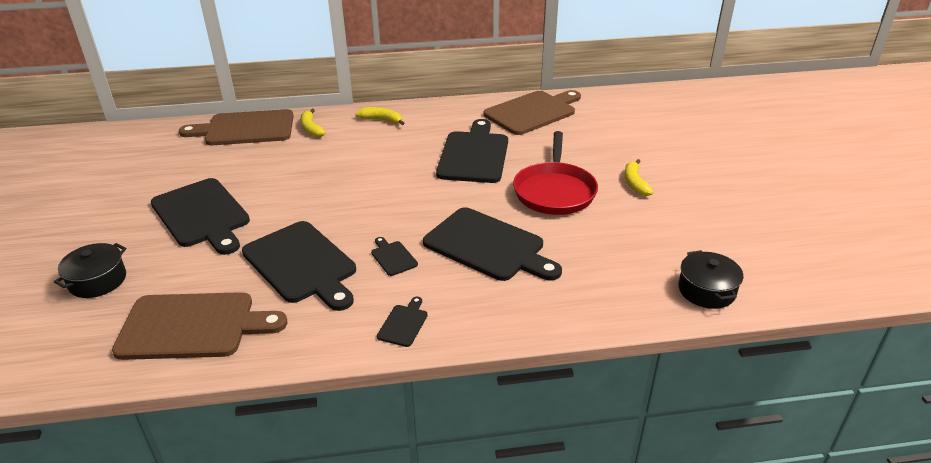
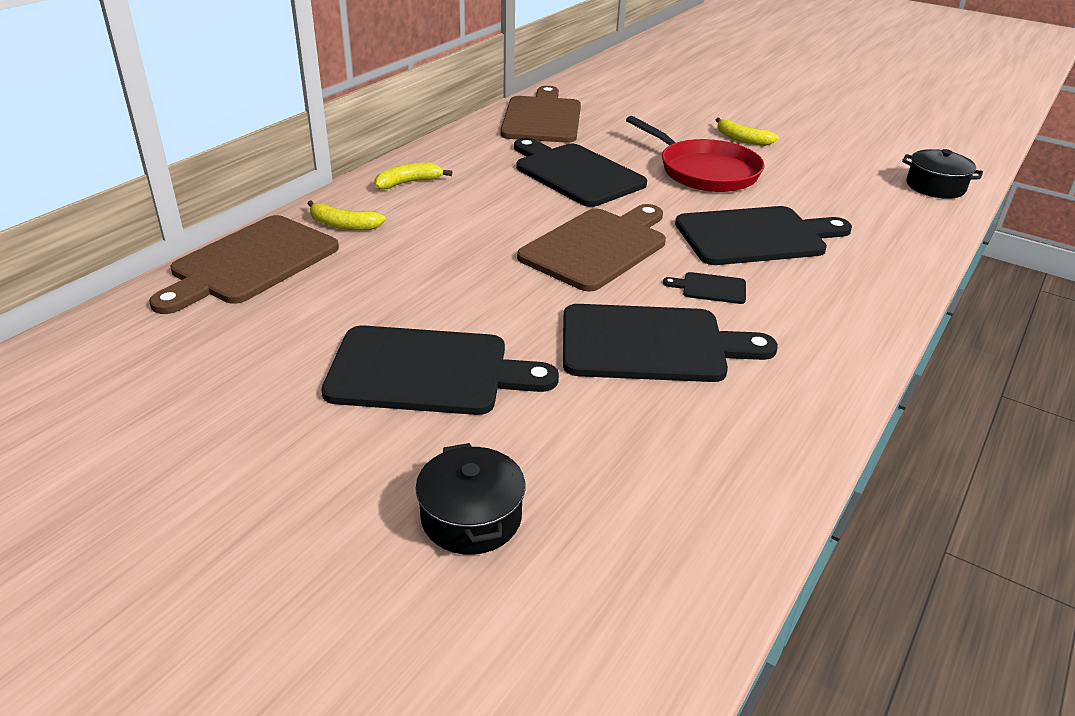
camera: 50 degrees left, 0 degrees up
brown cutting board [112,292,287,360] -> brown cutting board moved to [517,204,666,292]
black cutting board [377,297,428,347] -> none

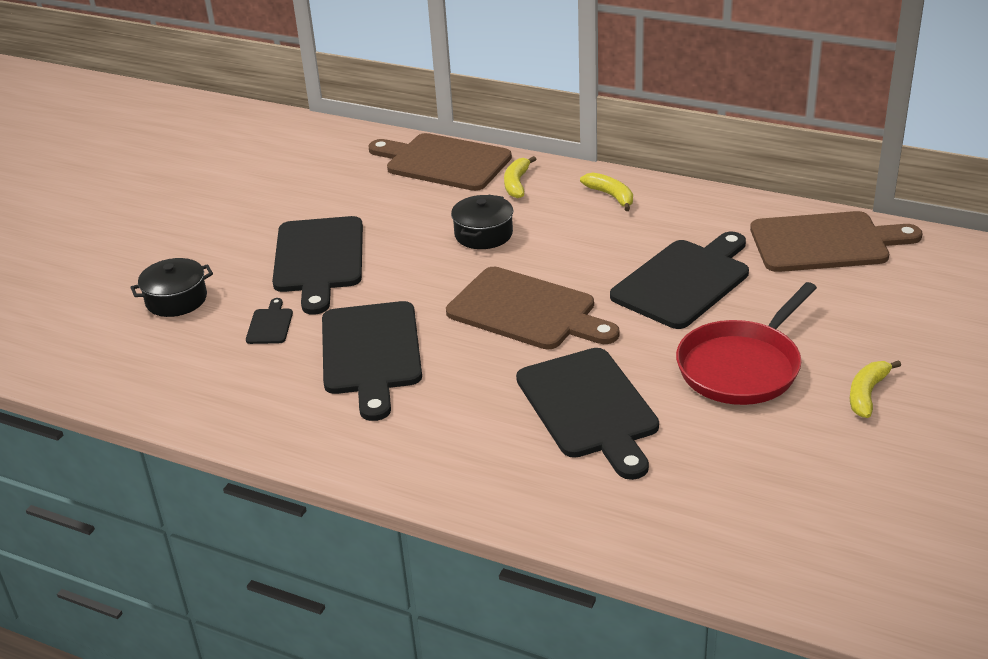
camera: 85 degrees right, 0 degrees up
black cutting board [663,272,746,304] -> black cutting board moved to [246,298,293,344]
black pot [902,149,983,199] -> black pot moved to [451,195,513,249]

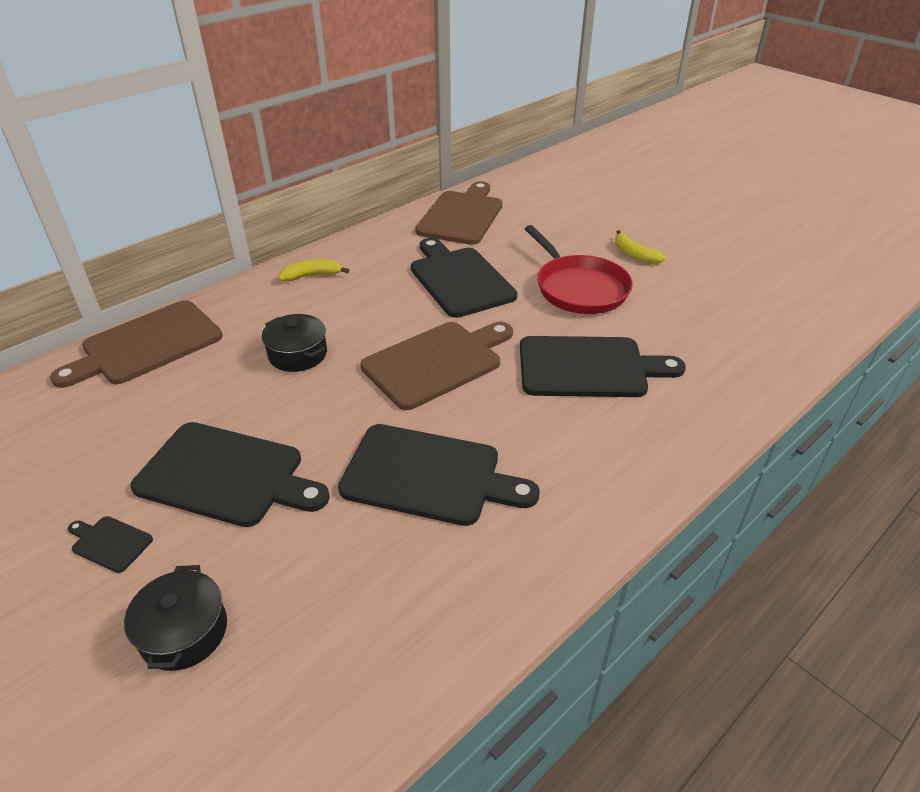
camera: 70 degrees left, 5 degrees up
black cutting board [246,298,293,344] -> black cutting board moved to [68,516,153,573]
yellow banana [504,156,536,198] -> none

